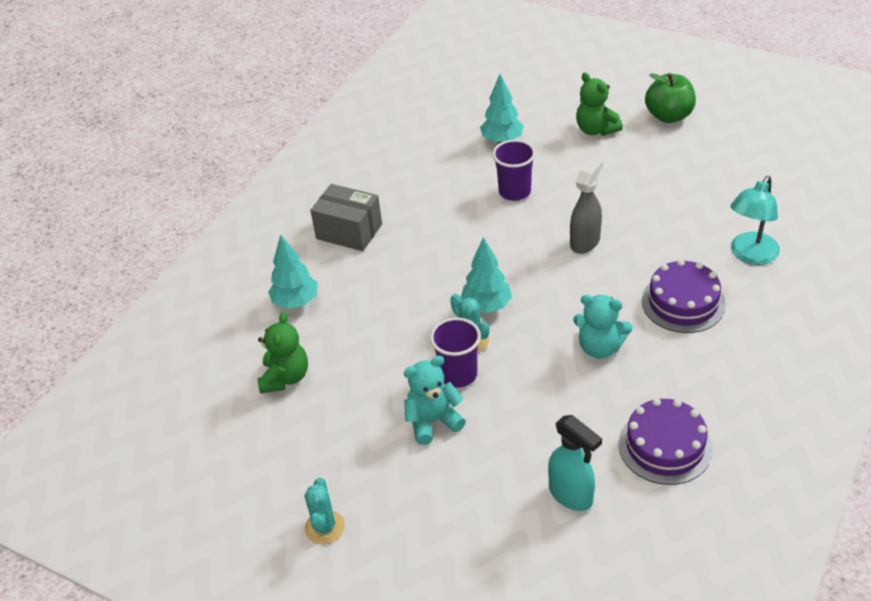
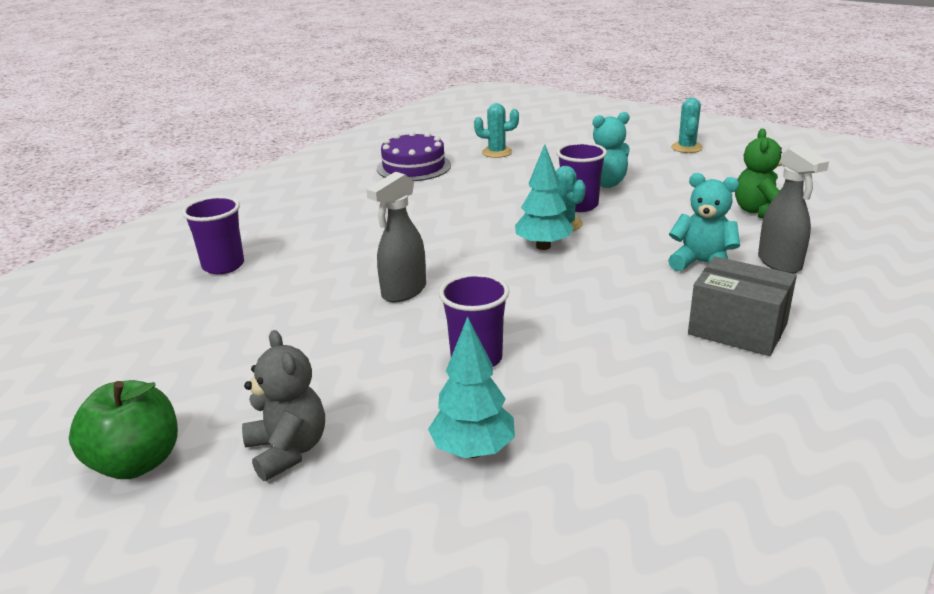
camera: 175 degrees left, 15 degrees down
turquoise tree [268,234,318,309] -> grey spray bottle [758,144,829,274]
turquoise spray bottle [548,415,602,511] -> turquoise cactus [474,103,519,158]
turquoise teddy bear [573,295,633,359] -> turquoise teddy bear moved to [668,173,740,271]
green teddy bear [576,72,623,136] -> grey teddy bear [242,330,325,481]
purple cake [642,259,726,333] -> none
turquoise lamp [731,176,780,265] -> purple cup [182,196,244,274]

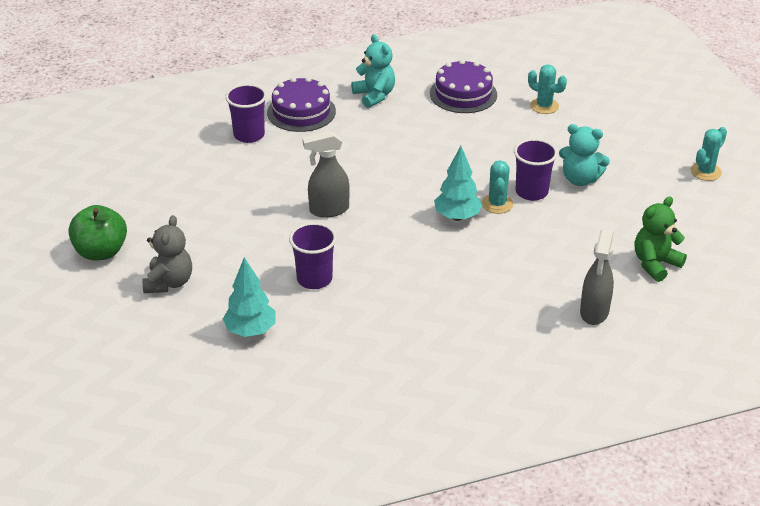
camera: 35 degrees right, 10 degrees up
turquoise teddy bear [668,173,740,271] -> turquoise teddy bear moved to [351,34,395,108]
grey box [688,256,797,356] -> none
none -> purple cake [267,77,336,132]

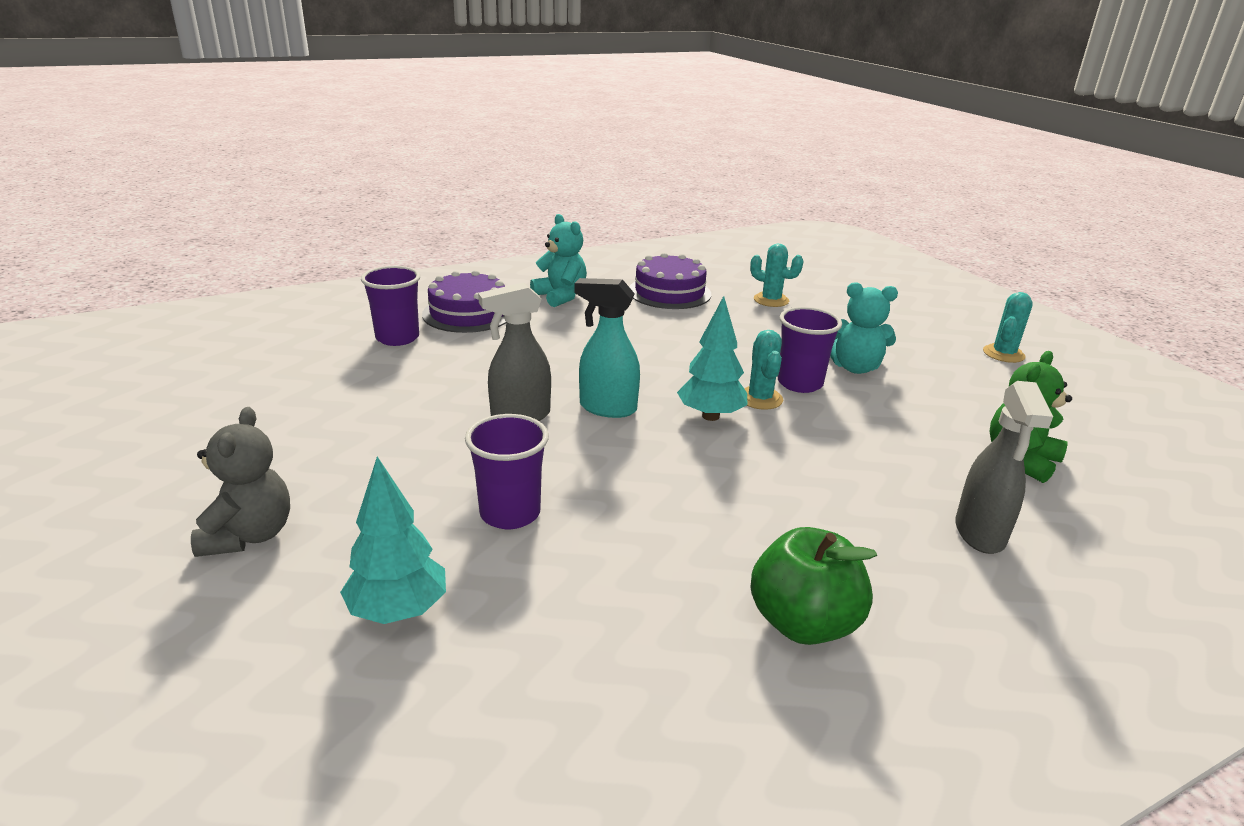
camera: 10 degrees left, 10 degrees down
green apple [68,205,127,261] -> green apple moved to [750,527,877,645]
none -> turquoise spray bottle [574,278,640,418]

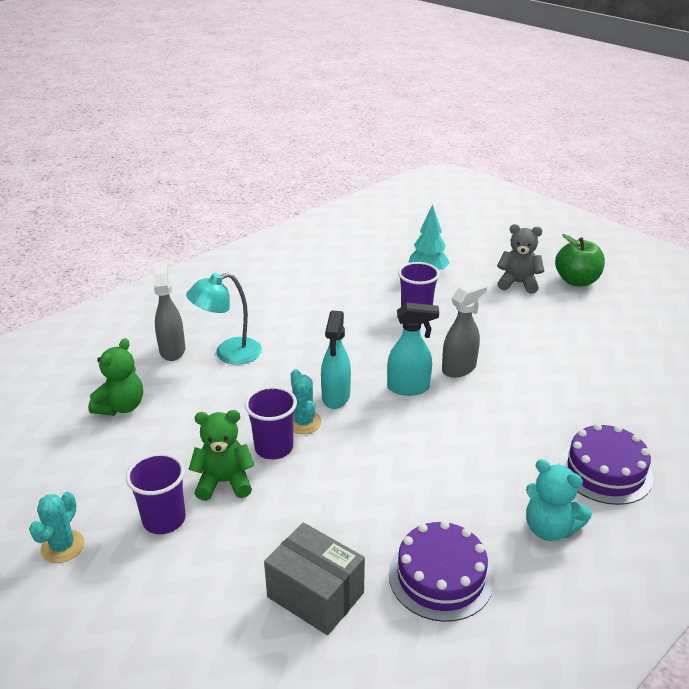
camera: 165 degrees right, 5 degrees up
grey teddy bear [191,407,290,557] -> grey teddy bear turned 120 degrees clockwise [497,224,544,294]
purple cup [361,266,420,346] -> purple cup moved to [126,453,186,534]
turquoise tree [677,296,747,421] -> turquoise spray bottle [321,311,351,409]
turquoise cactus [750,244,803,307] -> grey box [264,522,365,635]
green apple [750,527,877,645] -> green apple moved to [555,234,605,286]
turquoise teddy bear [830,282,898,374] -> green teddy bear [188,410,254,501]
none -> turquoise lamp [186,273,262,365]

